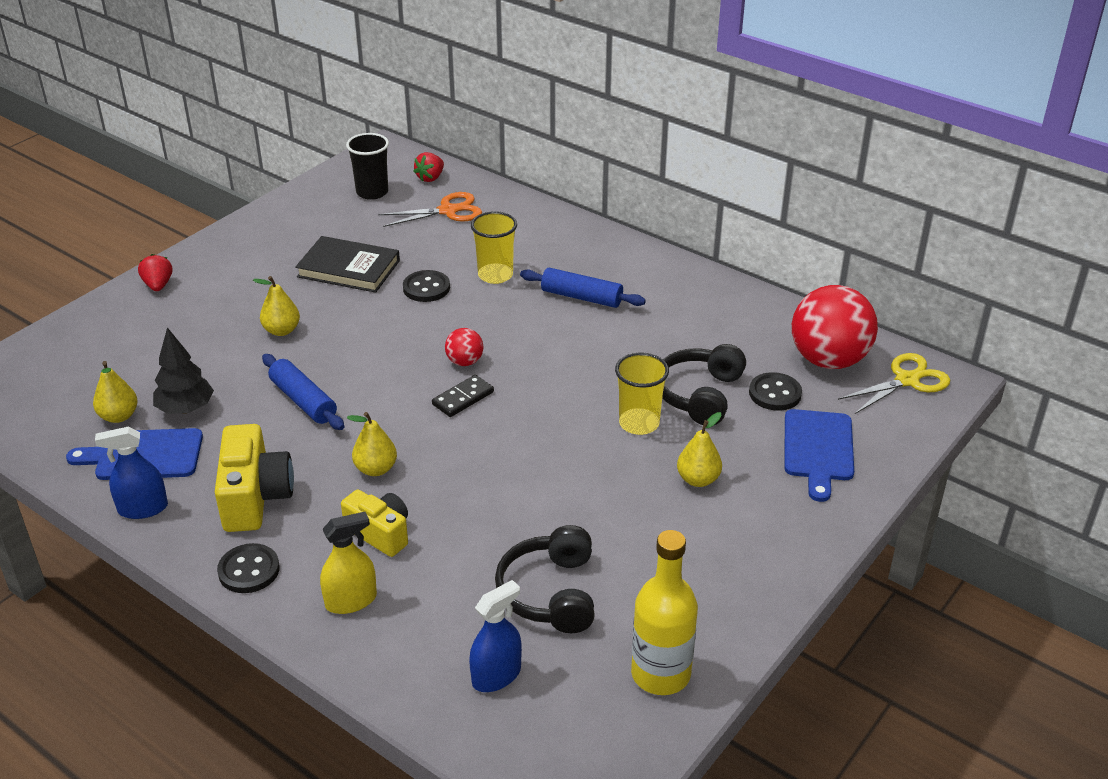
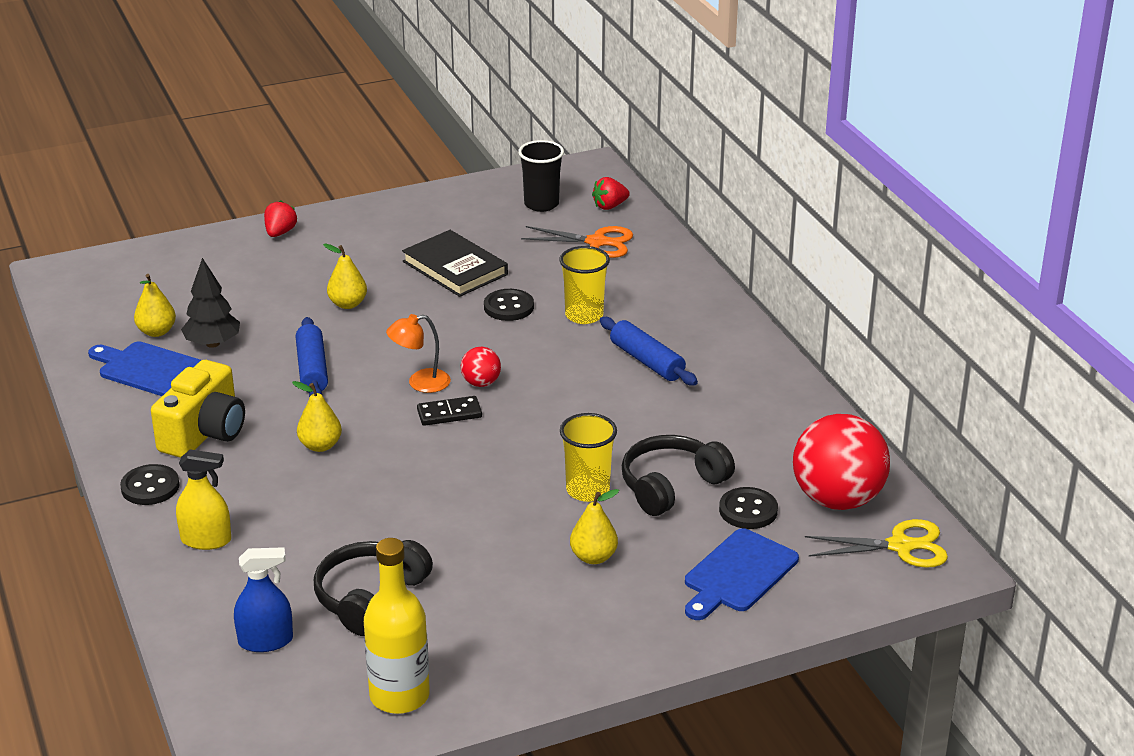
camera: 30 degrees right, 5 degrees down
blue spray bottle [95,426,168,519] -> none
yellow camera [341,489,408,557] -> none
none -> orange lamp [386,314,451,393]

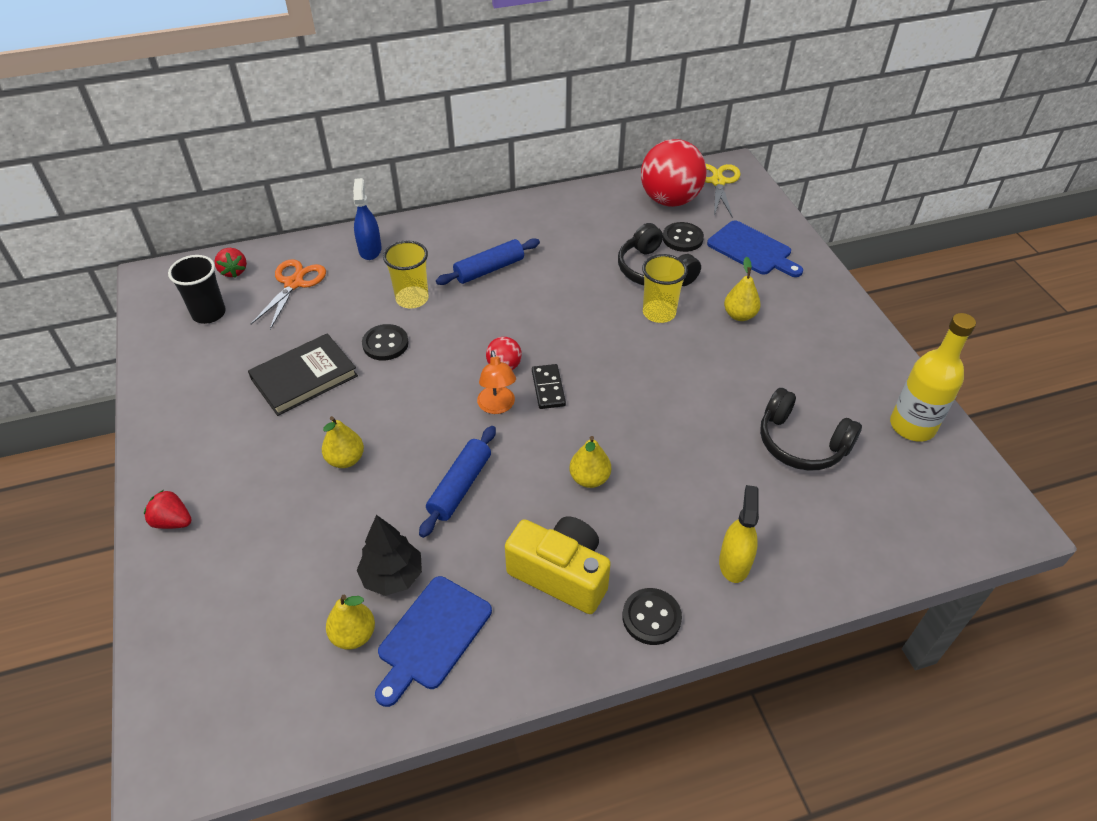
camera: 85 degrees left, 15 degrees up
blue spray bottle [234,547,293,652] -> blue spray bottle moved to [353,178,382,260]
blue rolling pin [296,317,328,397] -> blue rolling pin turned 60 degrees counterclockwise [419,426,496,538]

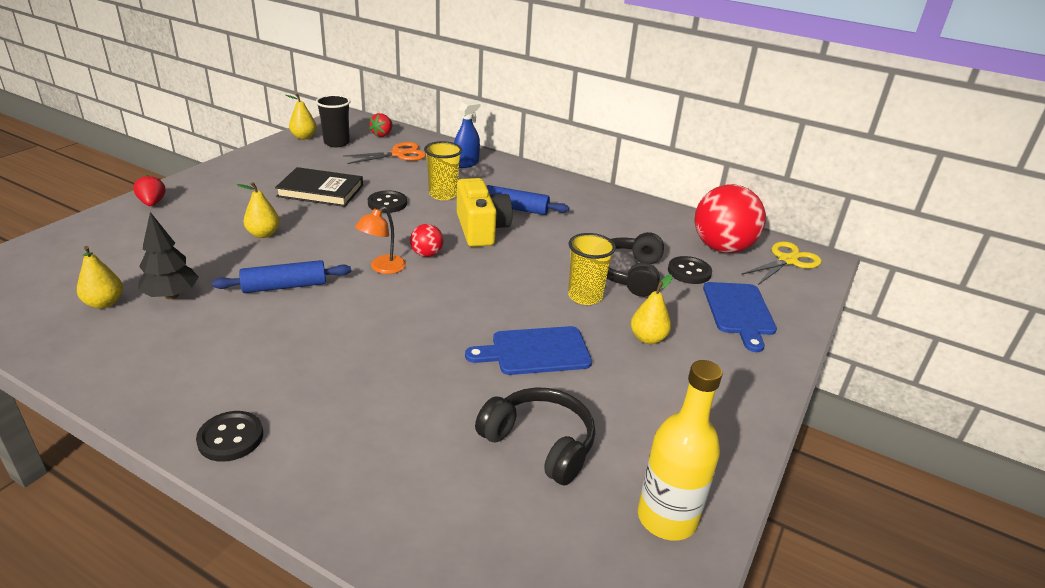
camera: 45 degrees right, 15 degrees down
blue cutting board [375,576,492,707] -> blue cutting board moved to [465,326,592,375]
yellow camera [505,516,611,614] -> yellow camera moved to [457,178,512,247]
black domino [532,364,566,409] -> none
yellow pear [569,436,611,488] -> yellow pear moved to [285,94,317,139]
yellow spray bottle [719,485,759,583] -> none
black headphones [760,388,862,471] -> black headphones turned 135 degrees clockwise [475,387,595,485]

